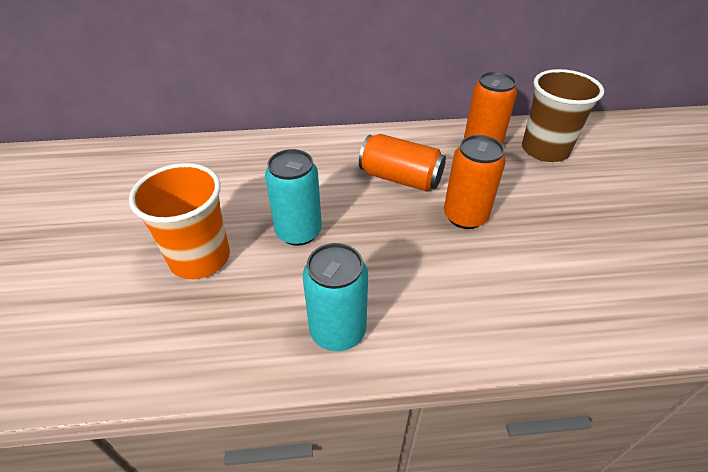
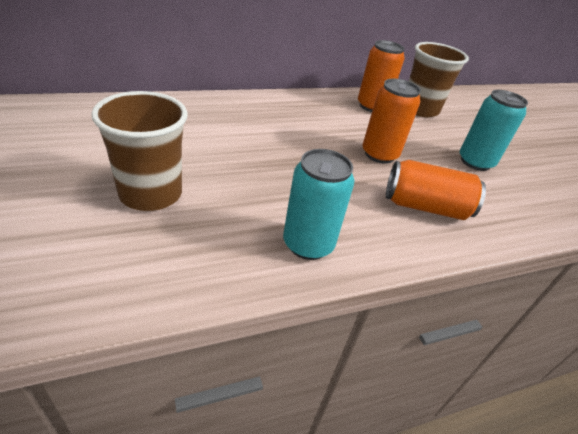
camera: 20 degrees left, 5 degrees down
orange cup [129,163,230,279] -> brown cup [91,91,187,211]
turquoise can [265,149,322,246] -> turquoise can moved to [460,90,528,171]
orange can [359,134,446,191] -> orange can moved to [386,160,486,220]

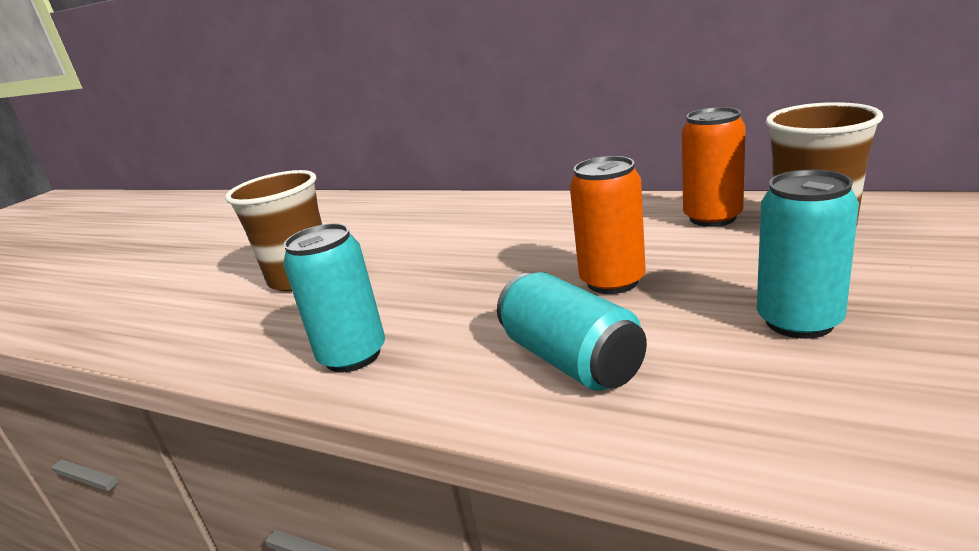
camera: 55 degrees right, 15 degrees down
orange can [386,160,486,220] -> turquoise can [497,272,647,391]

